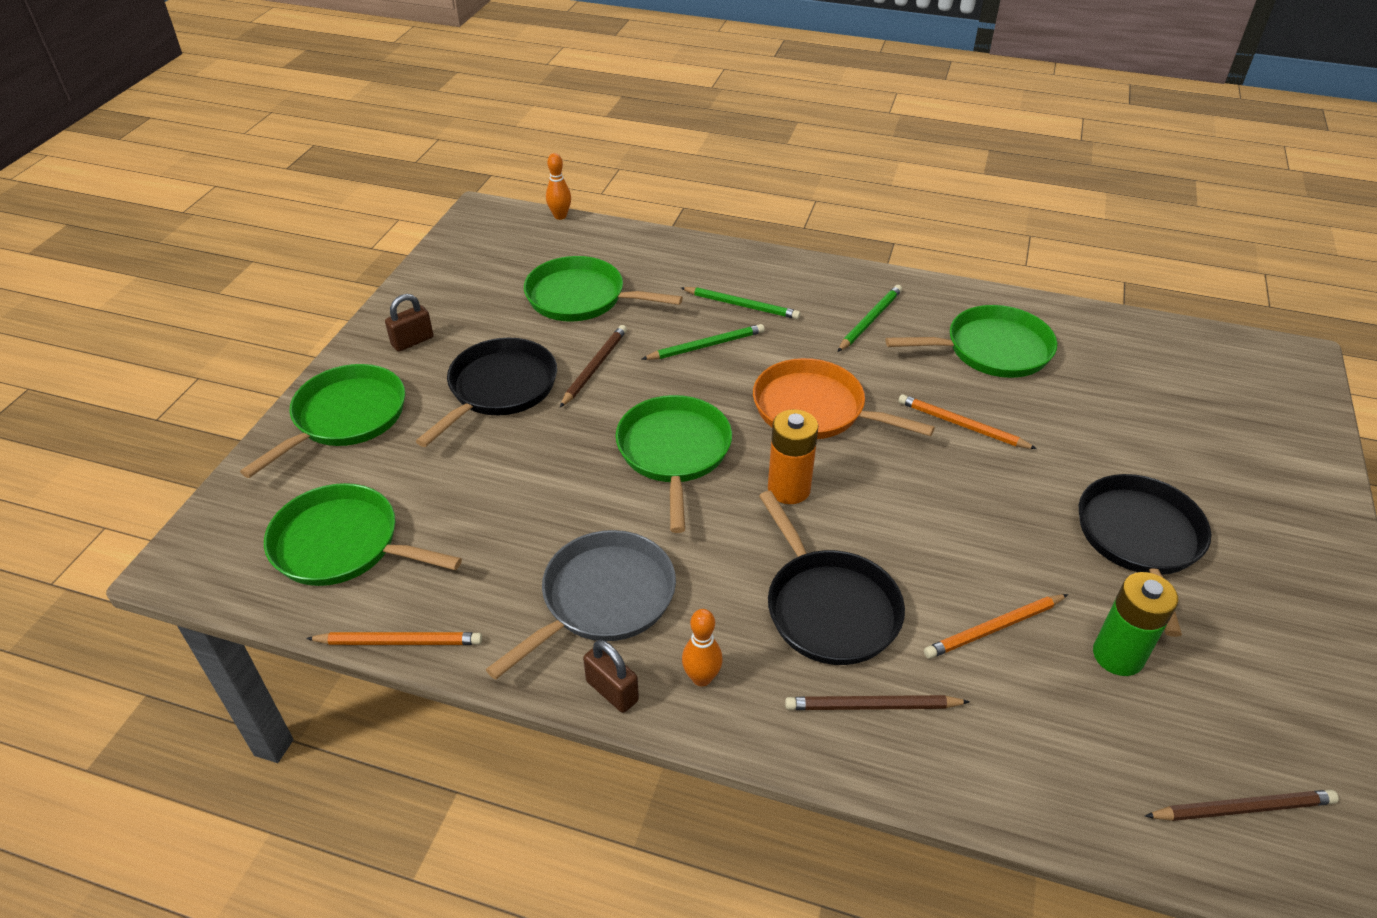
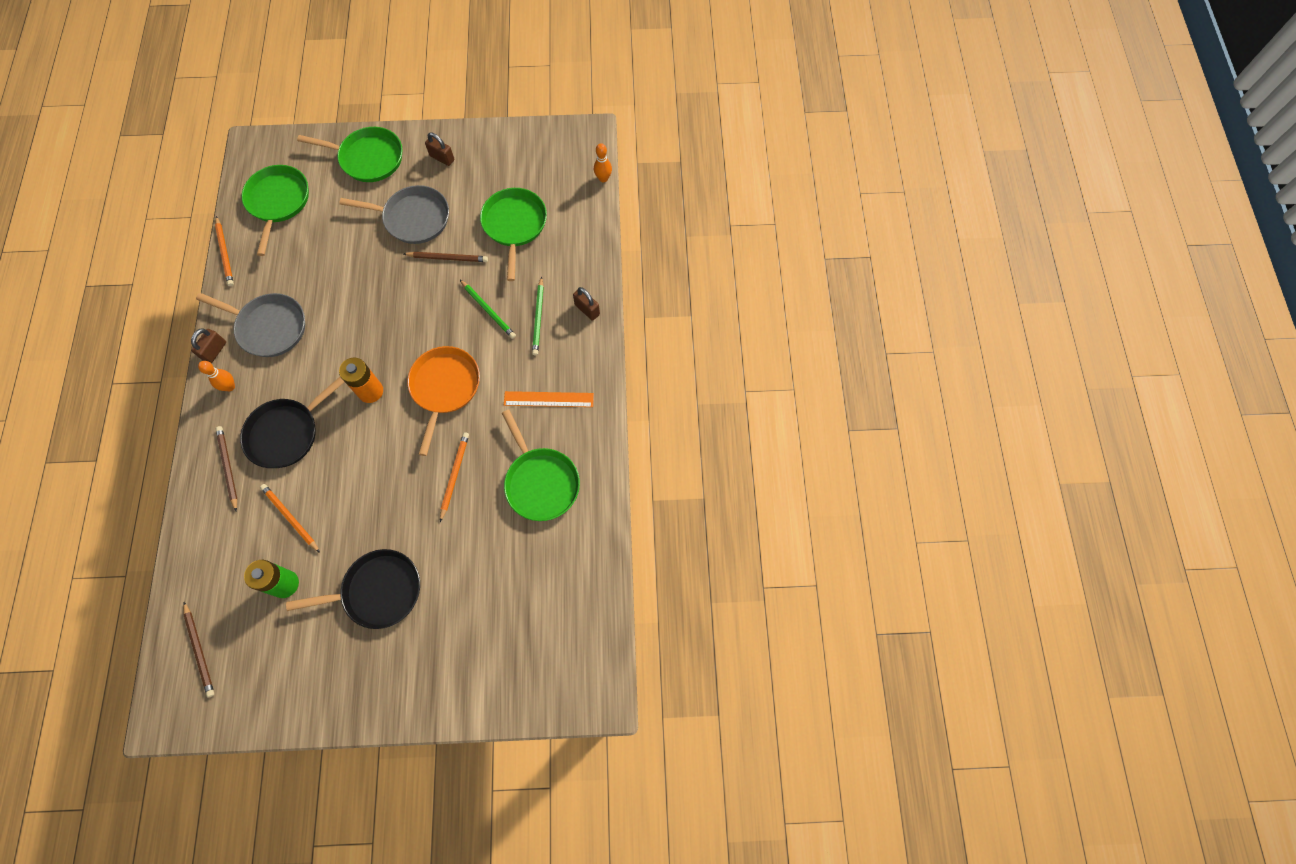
camera: 70 degrees right, 25 degrees up
black pan [416,338,557,447] -> grey pan [339,185,449,244]
green pan [616,395,732,533] -> none
green pencil [837,285,902,352] -> orange ruler [504,391,594,407]
none -> brown padlock [573,287,600,321]

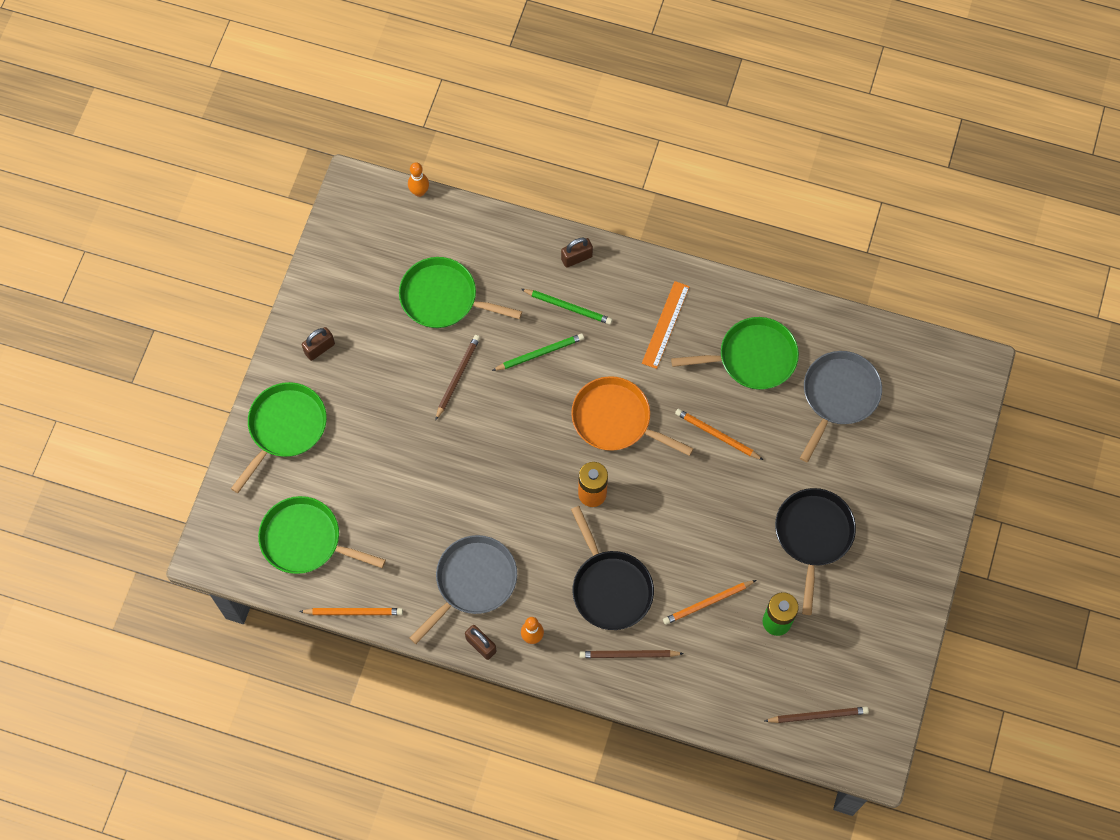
camera: 70 degrees left, 0 degrees up
grey pan [339,185,449,244] -> grey pan moved to [800,351,882,462]

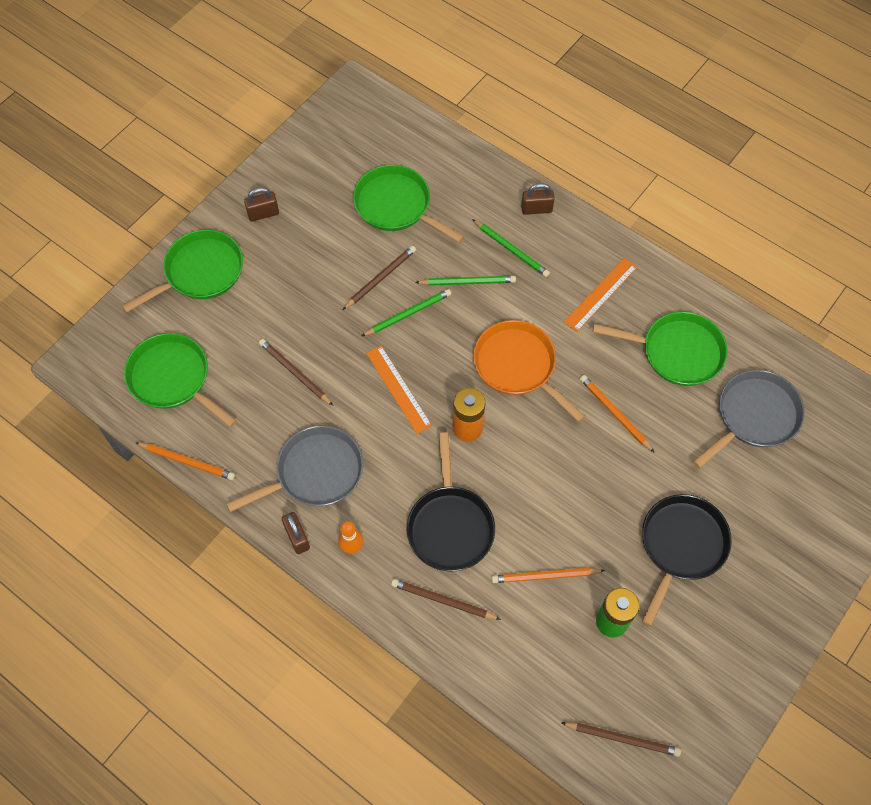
camera: 20 degrees right, 5 degrees down
orange bowling pin [408,162,429,197] -> none
none -> brown pencil [259,339,333,406]
none -> green pencil [362,289,451,336]
none -> orange ruler [366,346,432,433]

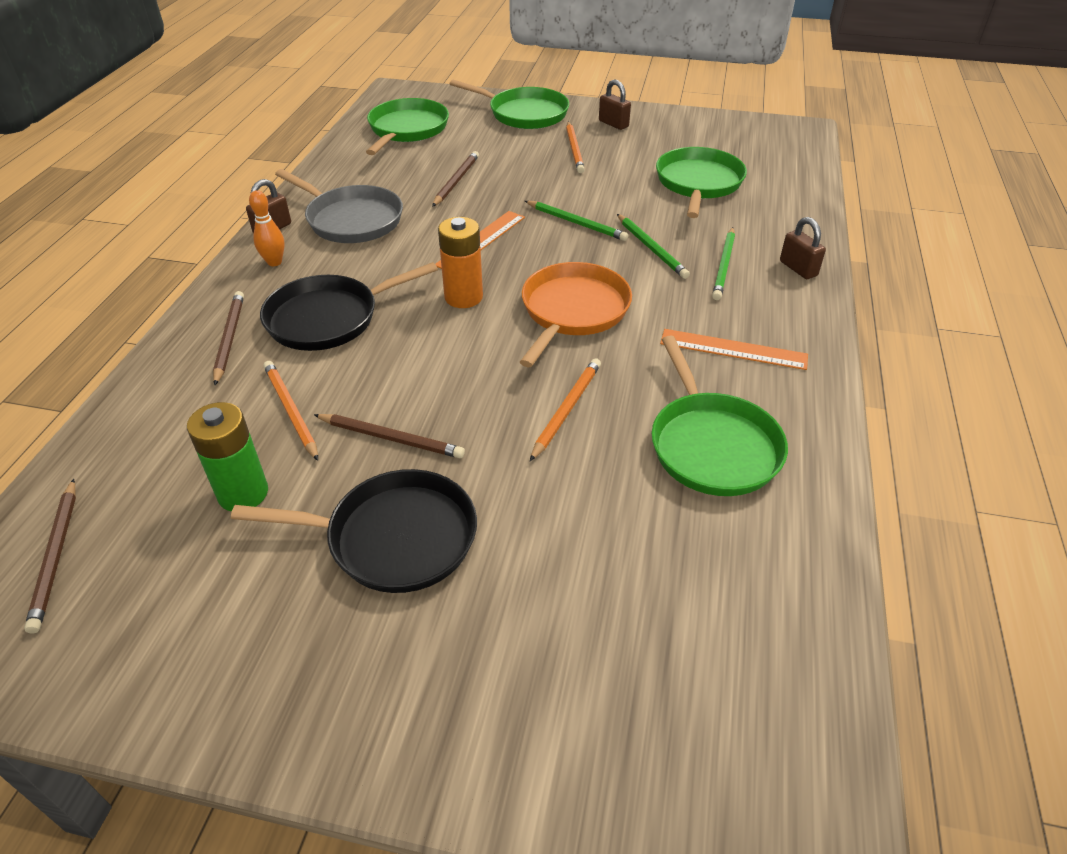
camera: 65 degrees right, 20 degrees down
orange pencil [135,442,235,480] -> orange pencil moved to [566,122,585,173]
brown pencil [343,246,416,310] -> brown pencil moved to [314,414,465,458]
grey pan [693,370,805,469] -> none

